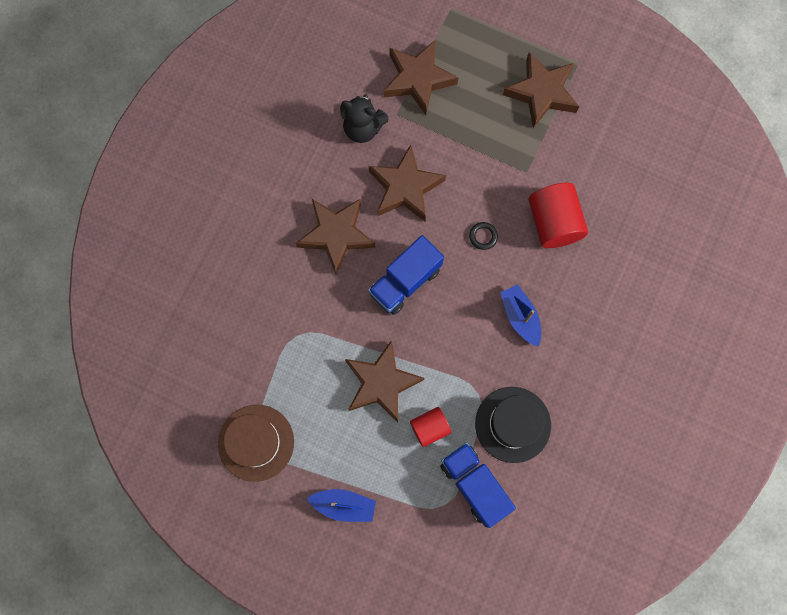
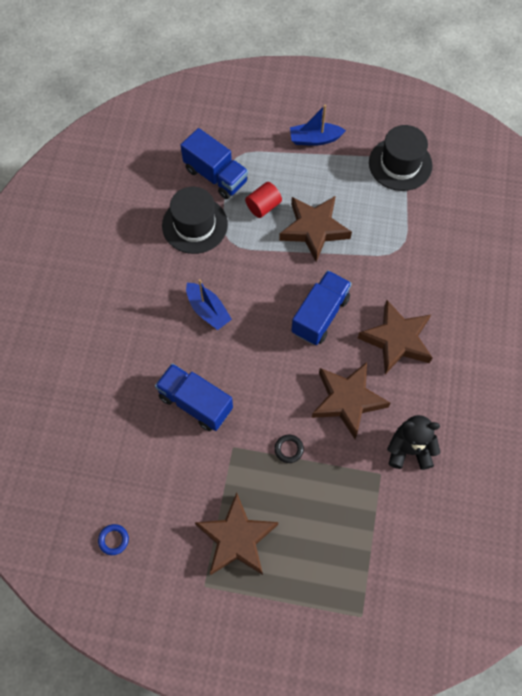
camera: 165 degrees right, 10 degrees down
brown hat [218,405,294,482] -> black hat [369,125,433,191]
brown star [384,40,459,115] -> none
black ring [469,222,498,250] -> black ring moved to [274,435,304,463]
red cylinder [528,183,588,248] -> blue truck [155,363,233,431]
none -> blue ring [98,524,129,555]

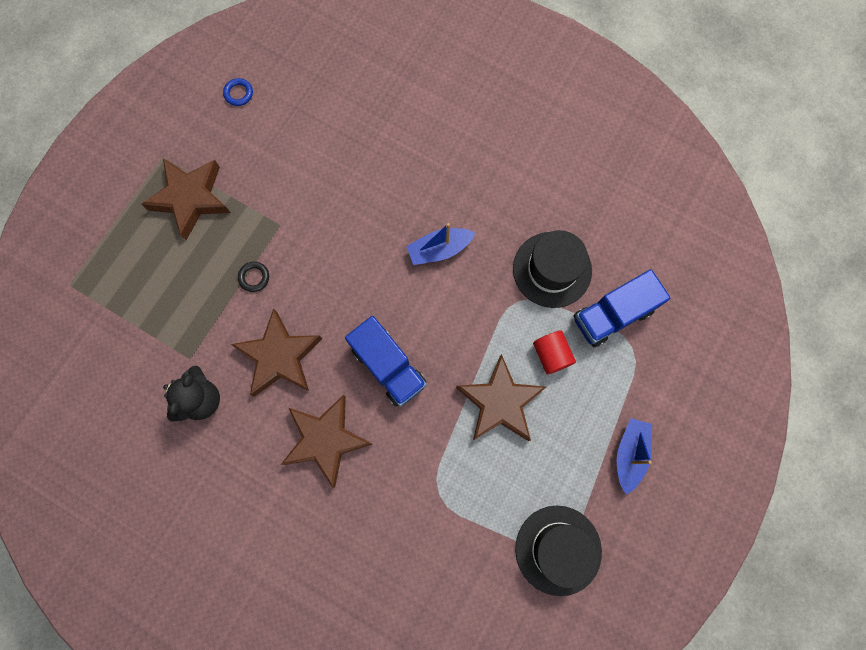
camera: 110 degrees right, 10 degrees up
blue truck [155,363,233,431] -> none

